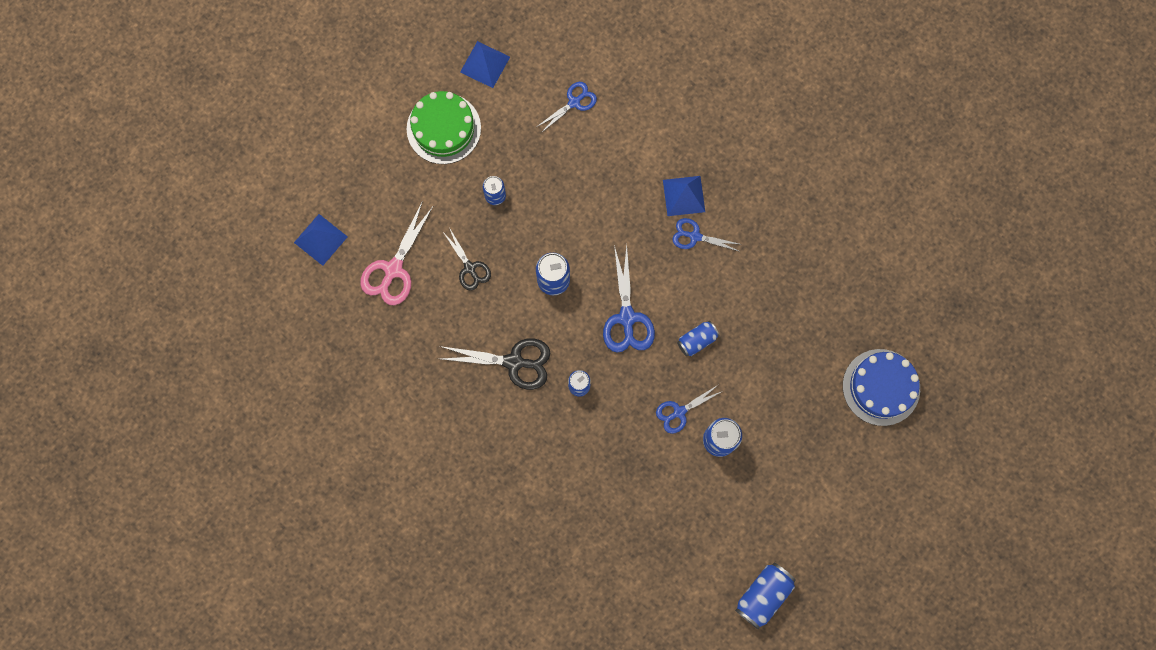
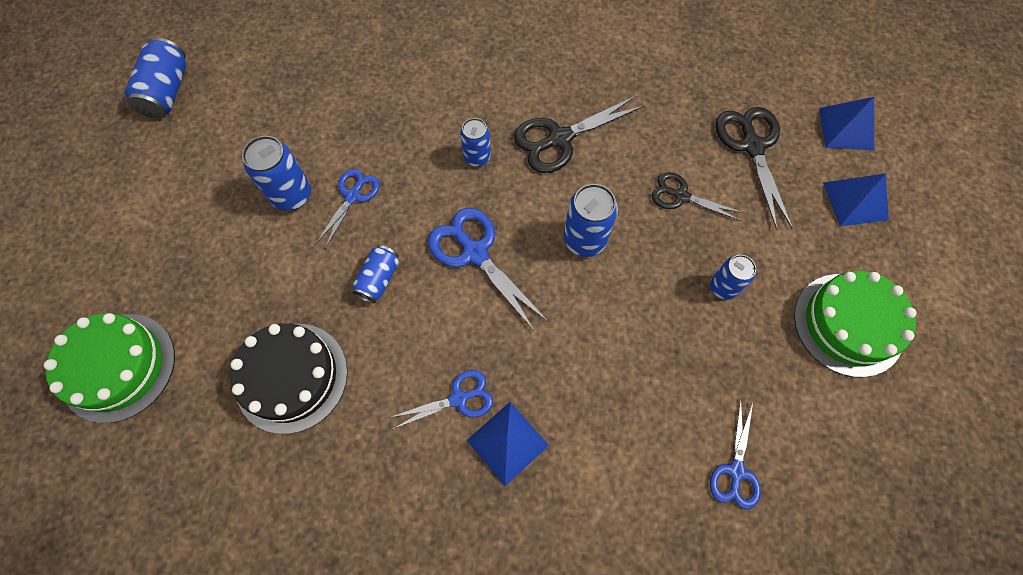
camera: 145 degrees right, 10 degrees down
pink scissors [360,201,433,305] -> black scissors [715,107,792,230]
blue pyramid [460,41,510,88] -> blue pyramid moved to [823,173,889,226]
blue cake [843,349,920,426] -> green cake [44,313,175,423]
none -> black cake [230,323,348,434]

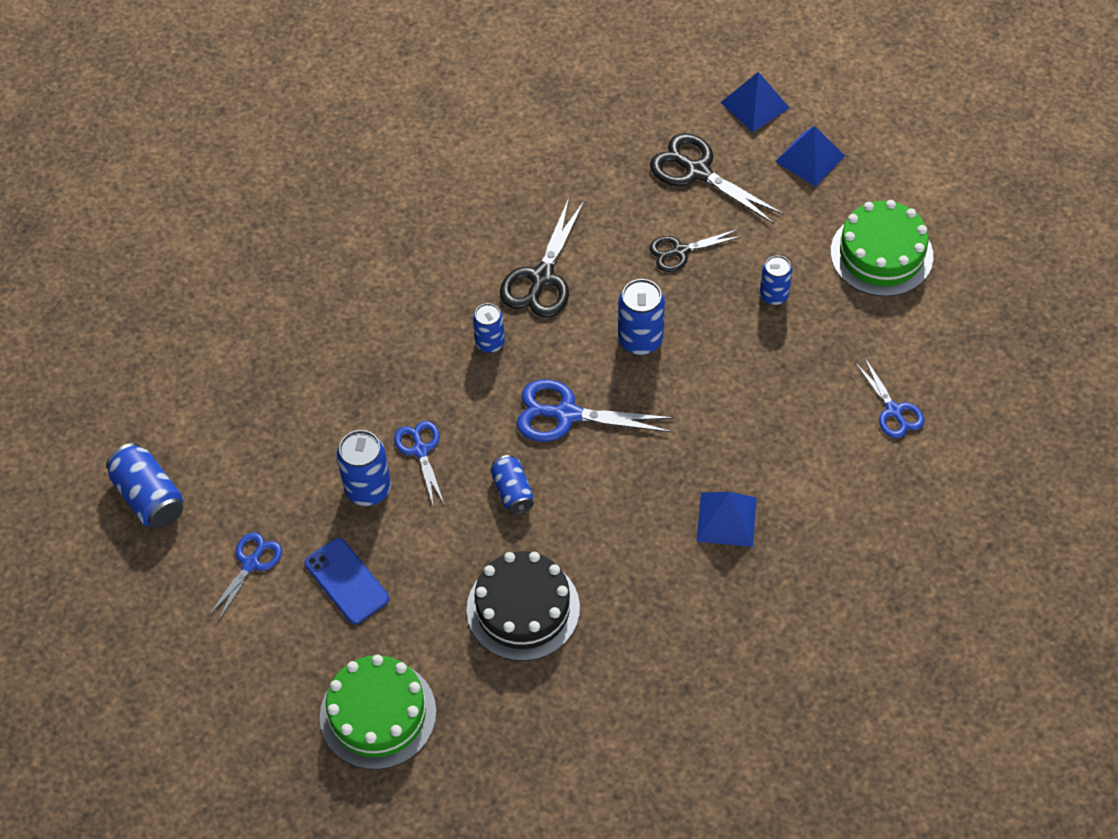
camera: 40 degrees left, 10 degrees down
blue scissors [389,370,493,429] -> blue scissors moved to [208,532,282,622]
none -> blue phone [305,538,389,624]

